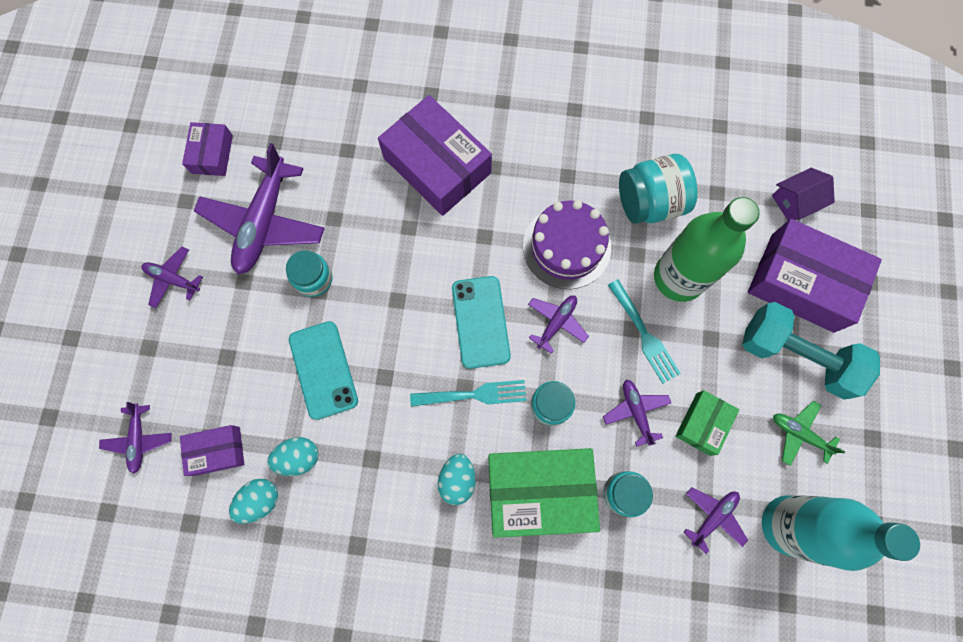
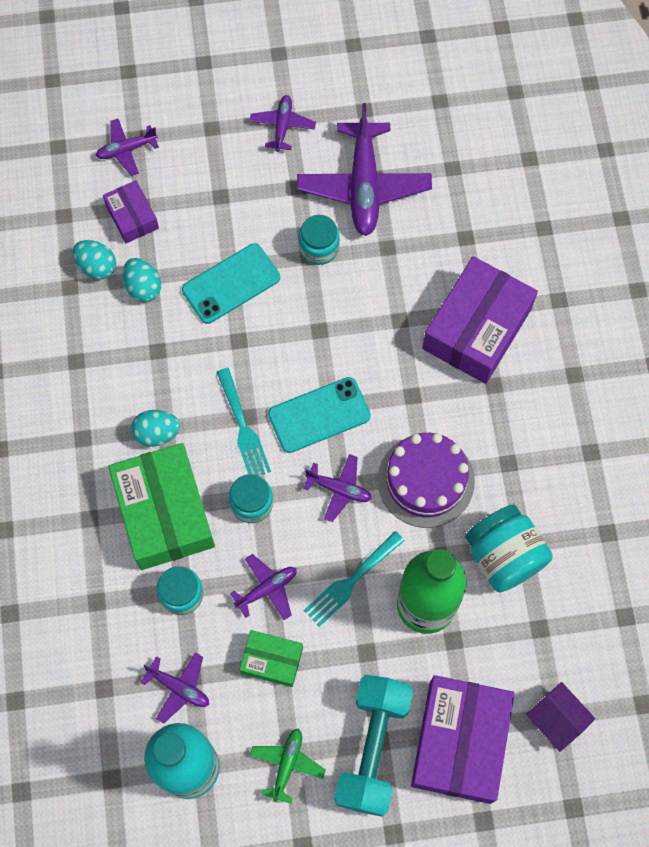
camera: 75 degrees right, 5 degrees down
purple box [182,122,233,176] -> none
purple plane [194,143,325,274] -> purple plane turned 90 degrees counterclockwise [297,103,432,236]

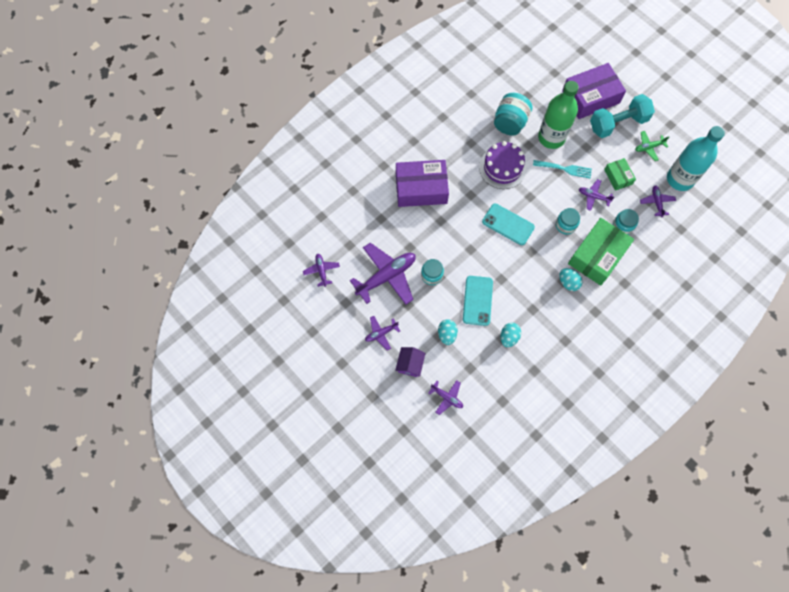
camera: 125 degrees left, 0 degrees up
turquoise egg [72,240,116,280] -> turquoise egg moved to [438,319,458,345]
purple box [103,180,159,243] -> none
turquoise phone [182,244,280,324] -> turquoise phone turned 75 degrees clockwise [463,276,493,326]
turquoise fork [217,368,271,476] -> none
purple plane [303,454,372,522] -> purple plane moved to [303,254,340,287]
purple house [526,682,595,752] -> purple house moved to [395,347,426,377]

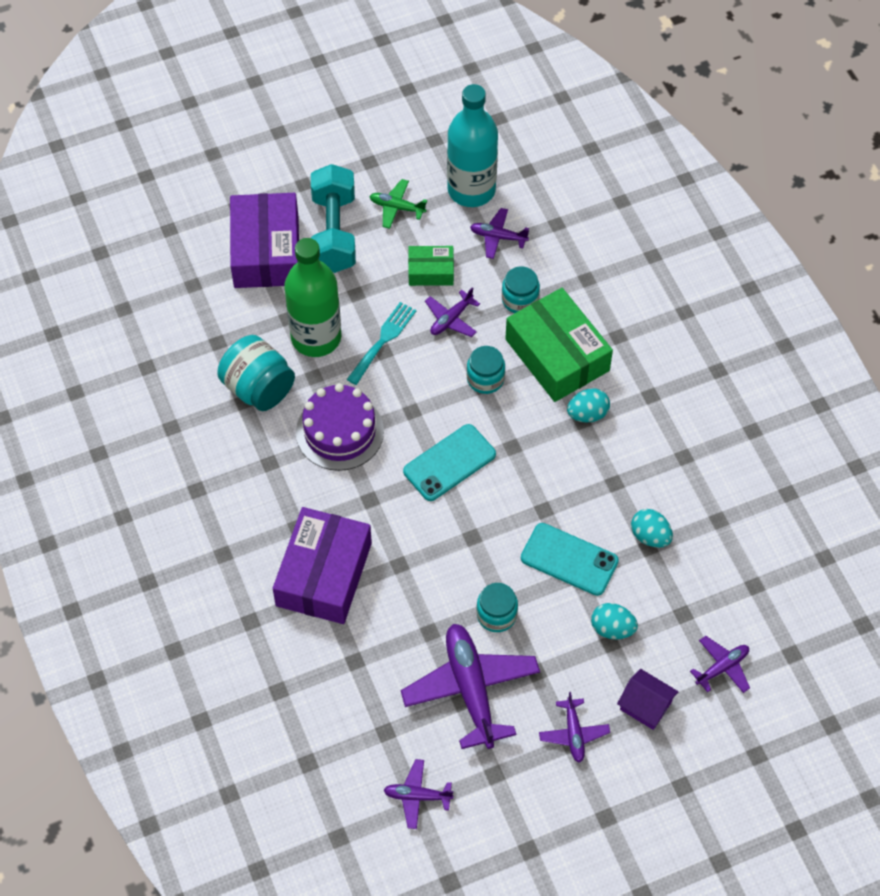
camera: 70 degrees left, 10 degrees down
green plane [635,131,669,161] -> green plane turned 105 degrees clockwise [369,179,427,229]

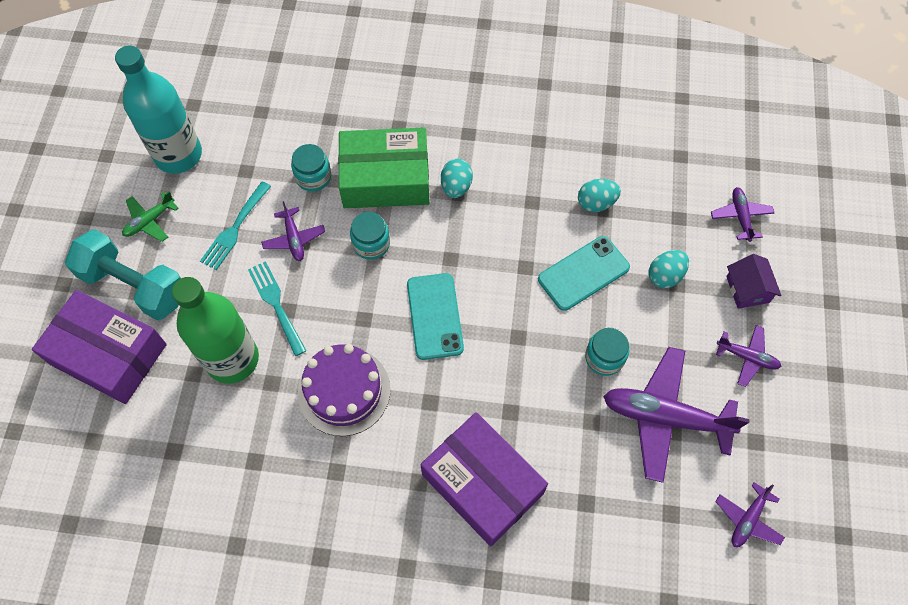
camera: 60 degrees left, 5 degrees up
turquoise jar [217,335,295,411] -> none
green box [408,246,454,286] -> turquoise fork [200,181,271,270]
purple plane [470,208,529,259] -> none
purple house [617,669,678,730] -> purple house turned 75 degrees counterclockwise [726,254,782,309]

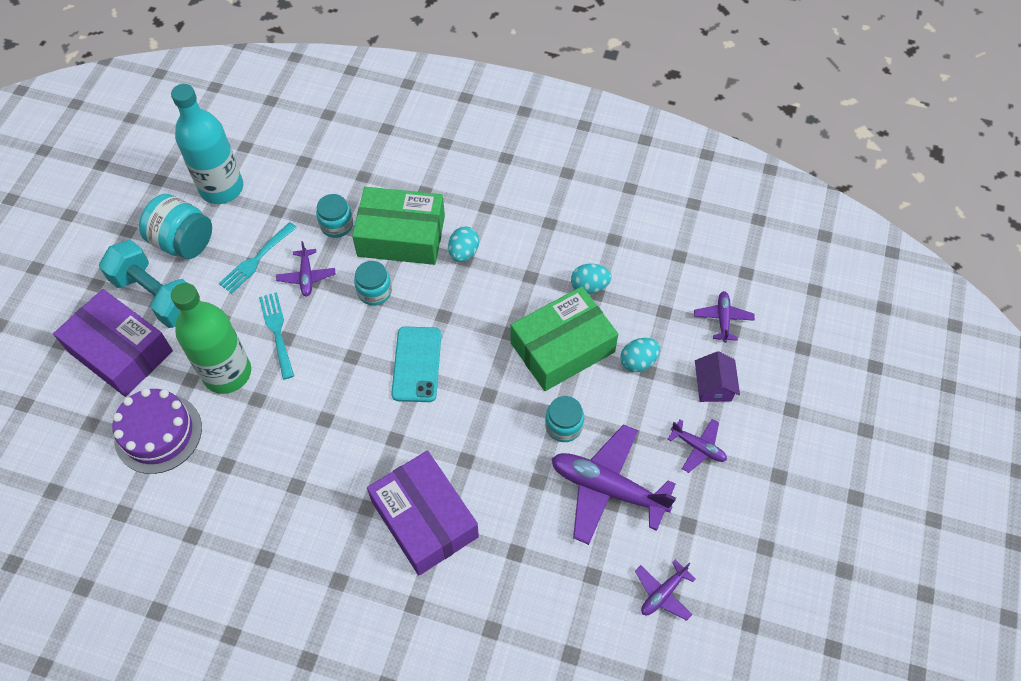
camera: 10 degrees right, 5 degrees down
green plane [122,192,179,242] -> turquoise jar [139,194,212,259]
purple cake [298,344,391,436] -> purple cake moved to [112,388,202,474]
turquoise phone [538,236,630,311] -> green box [511,286,618,391]

